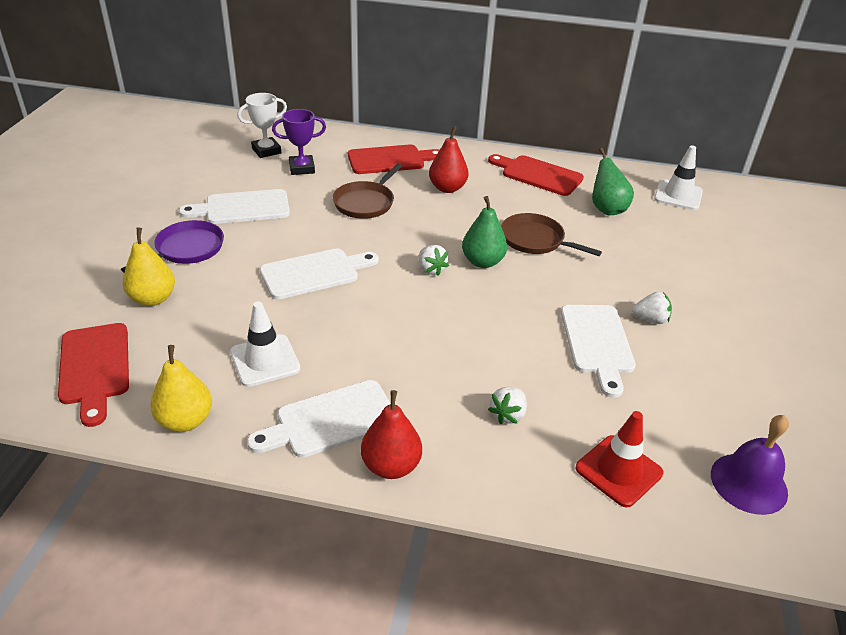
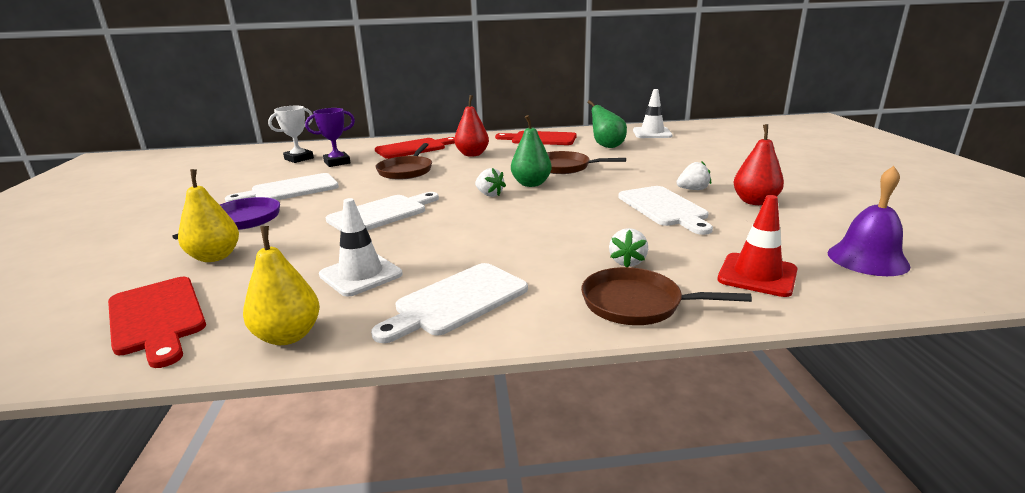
camera: 15 degrees left, 15 degrees down
red pear [361,390,422,479] -> red pear moved to [733,124,784,205]
none -> brown pan [581,267,752,325]

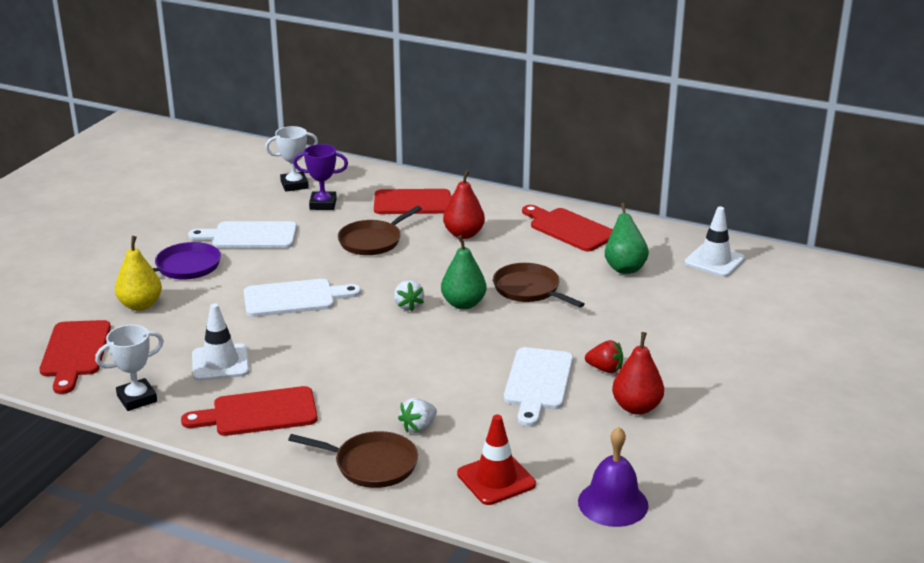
camera: 30 degrees right, 5 degrees up
yellow pear [243,226,320,345] -> white trophy [95,325,164,411]
white cutting board [371,263,528,343] -> red cutting board [181,386,318,436]
brown pan [581,267,752,325] -> brown pan turned 150 degrees clockwise [288,431,418,488]
white strawberry [676,161,711,190] -> red strawberry [585,340,623,373]

